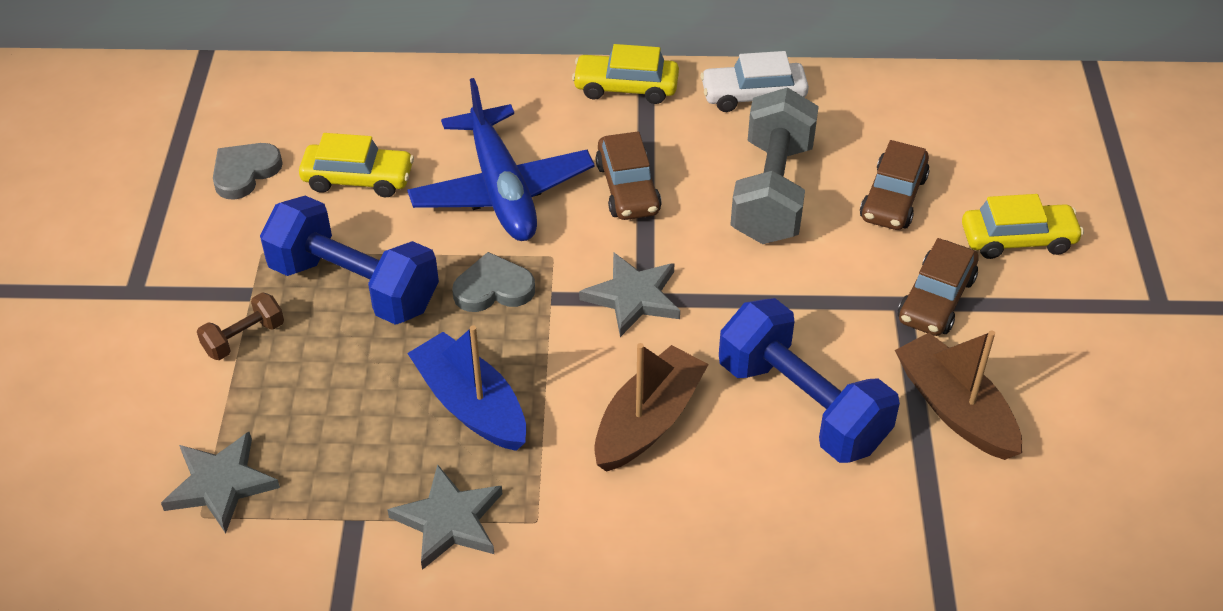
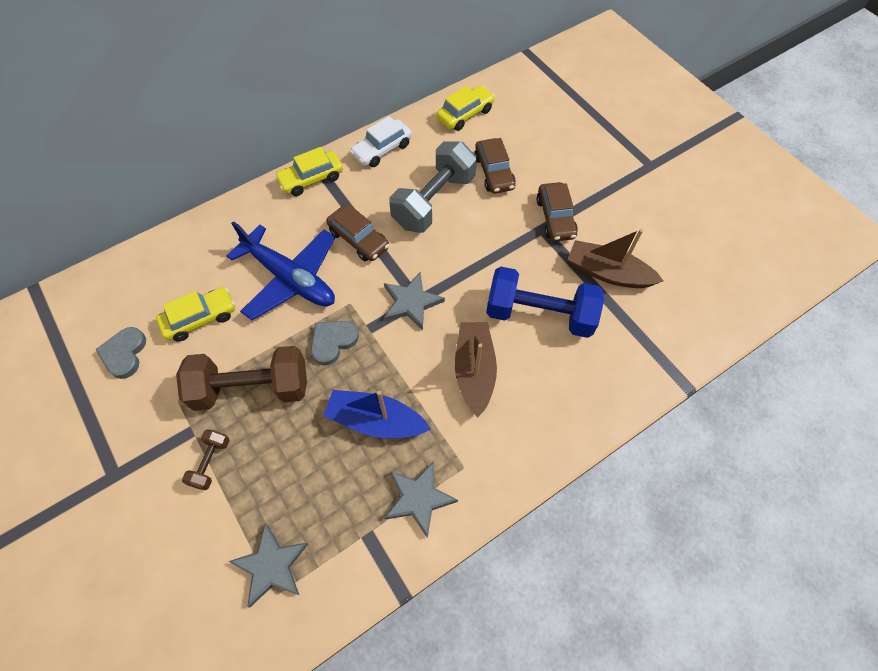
camera: 35 degrees left, 15 degrees up
blue dumbbell [260,196,439,325] -> brown dumbbell [176,346,307,411]
grey dumbbell [730,87,819,244] -> grey dumbbell turned 60 degrees clockwise [389,141,477,233]
yellow car [962,194,1084,259] -> yellow car moved to [436,85,495,131]

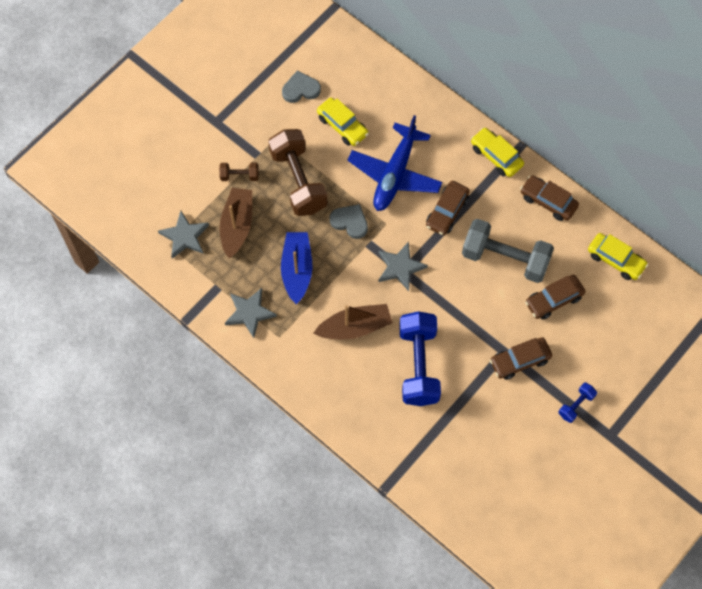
camera: 75 degrees right, 5 degrees up
white car [350,116,412,167] -> brown car [520,175,579,221]
brown boat [567,229,663,288] -> brown boat moved to [220,188,252,258]
none -> blue dumbbell [559,382,597,423]

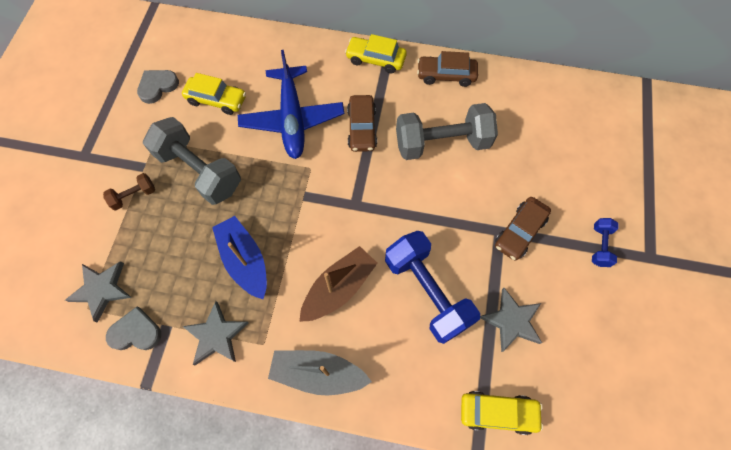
camera: 30 degrees left, 0 degrees up
brown boat [220,188,252,258] -> none
brown dumbbell [268,129,328,216] -> grey dumbbell [143,117,241,205]
grey heart [330,204,368,239] -> grey heart moved to [106,307,161,350]
grey star [378,242,428,291] -> grey star moved to [480,288,542,352]
brown car [525,275,585,320] -> none
yellow car [588,233,648,280] -> yellow car moved to [461,391,543,435]
none -> grey boat [268,350,372,395]

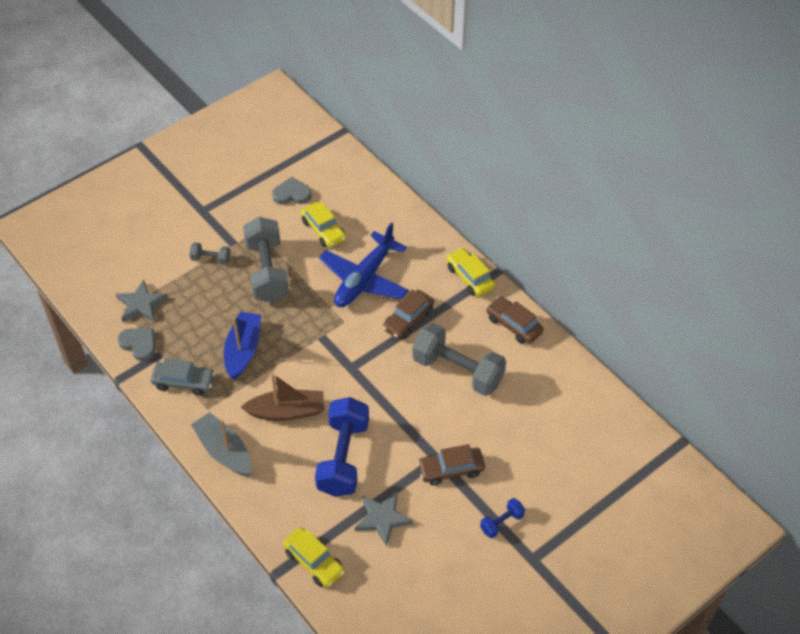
camera: 40 degrees right, 15 degrees down
brown dumbbell [103,173,155,211] -> grey dumbbell [189,242,231,265]
grey star [182,301,249,365] -> grey car [151,358,216,396]

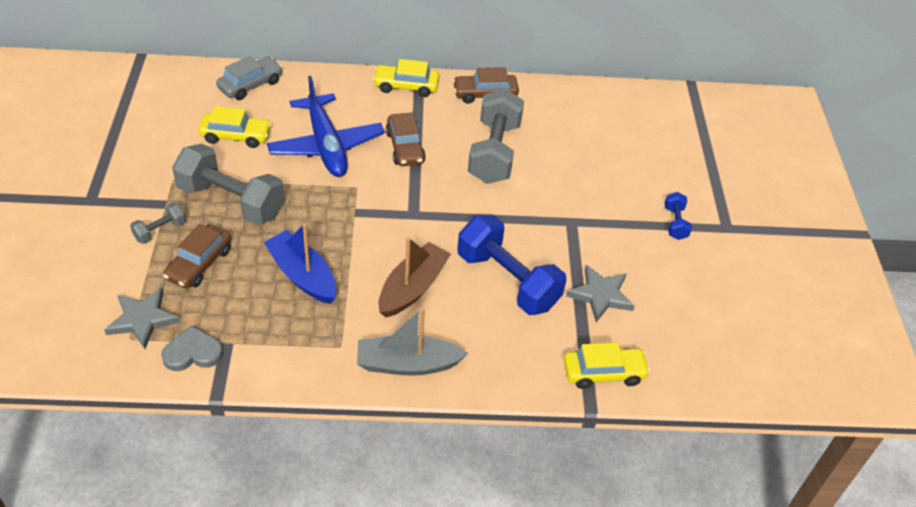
camera: 55 degrees left, 5 degrees down
grey car [151,358,216,396] -> grey car moved to [216,56,283,100]
grey heart [272,177,311,205] -> none
grey dumbbell [412,323,506,396] -> grey dumbbell turned 60 degrees counterclockwise [468,88,524,184]
brown car [417,444,485,486] -> brown car moved to [163,224,232,288]

